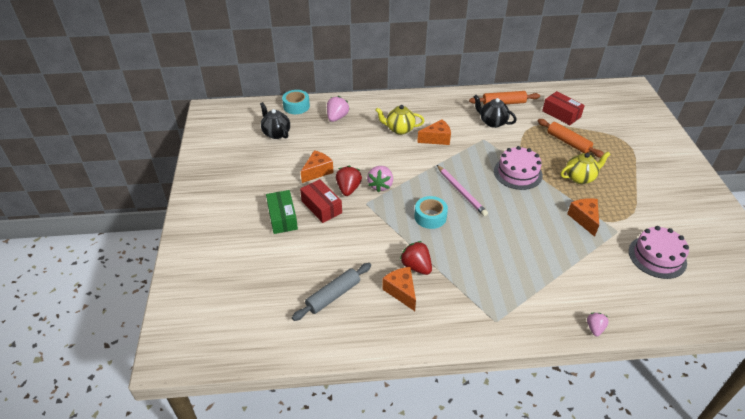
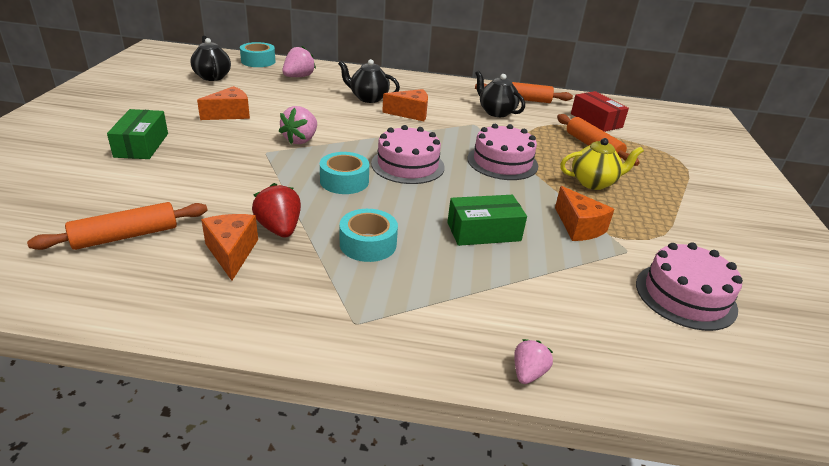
camera: 10 degrees right, 10 degrees down
grey rolling pin [292,263,371,321] -> orange rolling pin [27,202,208,250]
red box [300,179,342,223] -> none
red strawberry [336,166,362,196] -> none
yellow teapot [375,105,424,135] -> black teapot [338,59,400,103]
pink pencil [437,165,488,216] -> pink cake [371,125,445,184]
orange cheese [567,198,599,237] -> orange cheese turned 150 degrees clockwise [555,186,614,241]
none -> turquoise tape [340,209,398,262]
none -> green box [447,195,527,246]

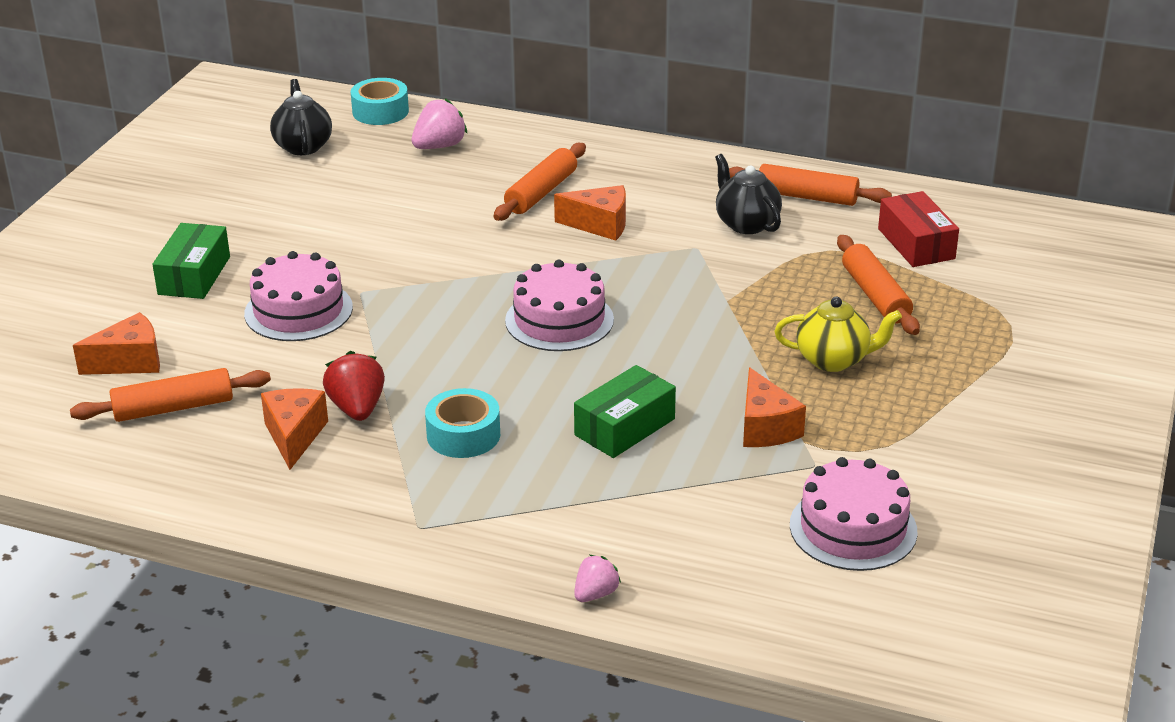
camera: 15 degrees right, 0 degrees up
orange cheese [197,86,250,120] -> orange cheese moved to [73,312,160,375]
pink strawberry [279,106,317,144] -> none
turquoise tape [320,152,369,194] -> none
black teapot [338,59,400,103] -> orange rolling pin [494,143,586,221]
green box [447,195,527,246] -> green box turned 45 degrees counterclockwise [574,365,676,458]
pink cake [467,124,538,180] -> pink cake moved to [244,251,353,341]

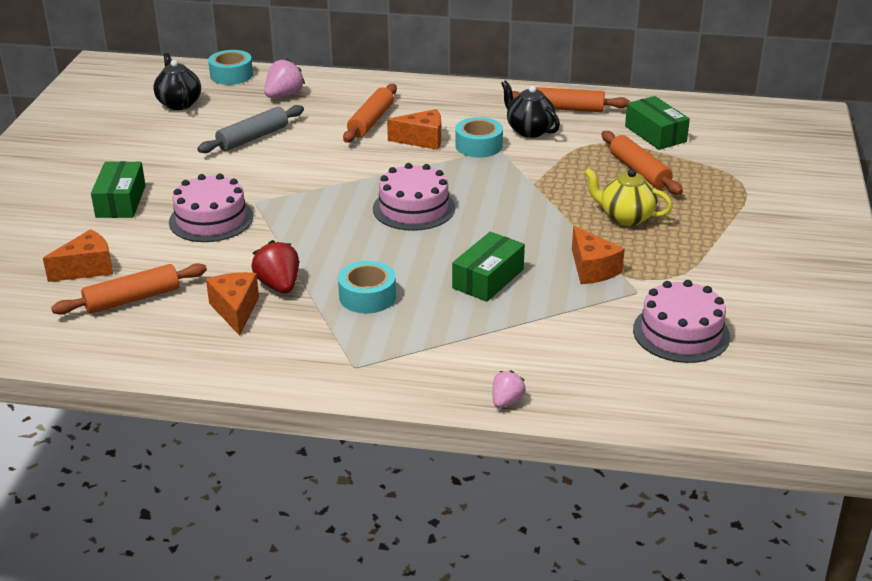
camera: 10 degrees left, 0 degrees up
yellow teapot [774,297,902,372] -> yellow teapot turned 150 degrees counterclockwise [584,168,673,226]
red box [878,191,959,267] -> green box [625,96,690,150]
none -> grey rolling pin [197,105,304,153]
none -> turquoise tape [455,117,503,157]

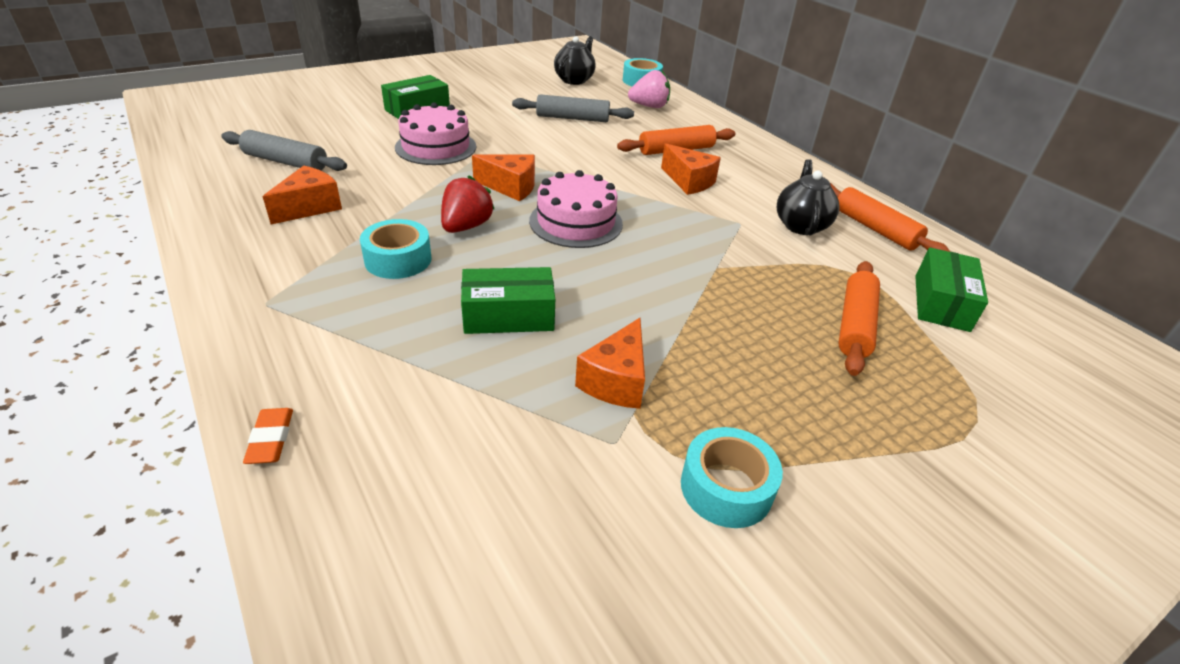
camera: 45 degrees right, 5 degrees up
orange cheese [43,229,113,282] -> orange cheese moved to [472,154,535,201]
orange rolling pin [51,263,207,315] -> grey rolling pin [221,130,347,171]
red strawberry [252,240,299,293] -> red strawberry moved to [441,176,495,233]
turquoise tape [455,117,503,157] -> turquoise tape moved to [681,427,783,528]
pink strawberry [492,370,526,408] -> orange eraser [243,408,293,464]
yellow teapot [584,168,673,226] -> none
pink cake [633,280,730,363] -> none

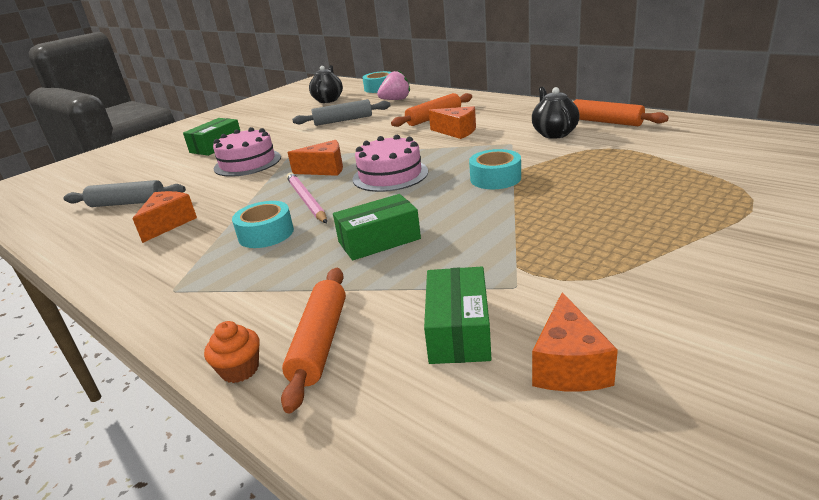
camera: 10 degrees left, 10 degrees down
orange eraser [243,408,293,464] -> orange cupcake [204,321,260,383]
red strawberry [441,176,495,233] -> pink pencil [286,172,327,223]
orange cheese [575,318,645,409] -> orange cheese moved to [532,292,618,391]
turquoise tape [681,427,783,528] -> turquoise tape moved to [469,149,521,189]
orange rolling pin [838,261,880,376] -> orange rolling pin moved to [281,268,346,413]
green box [915,248,988,332] -> green box moved to [424,266,492,364]

